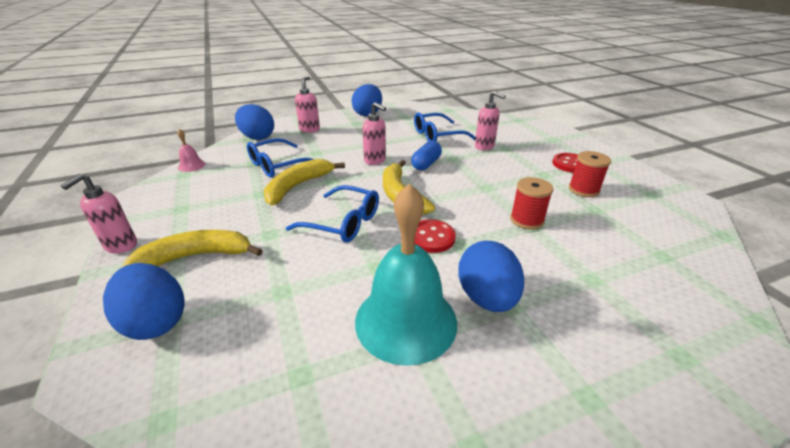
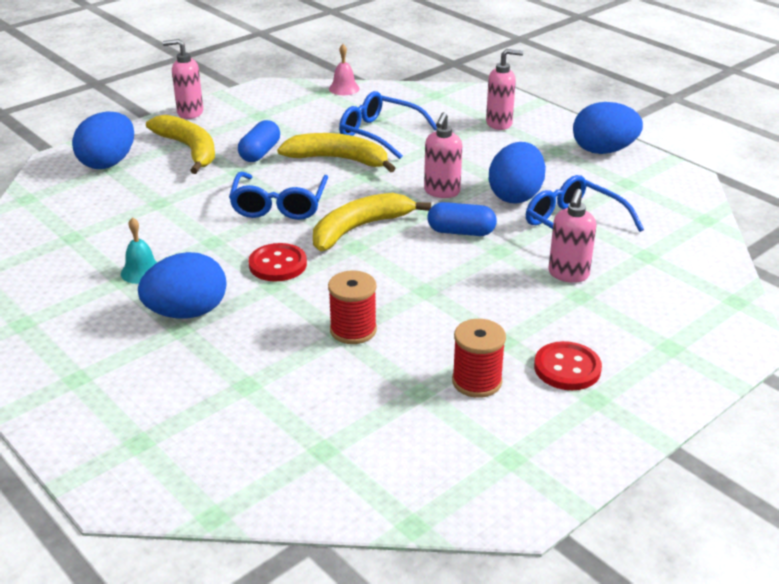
camera: 70 degrees right, 0 degrees up
blue egg [235,104,274,140] -> blue egg moved to [489,142,546,204]
turquoise bell [355,183,457,366] -> turquoise bell [121,217,157,284], size x0.42
none -> blue capsule [238,120,280,162]

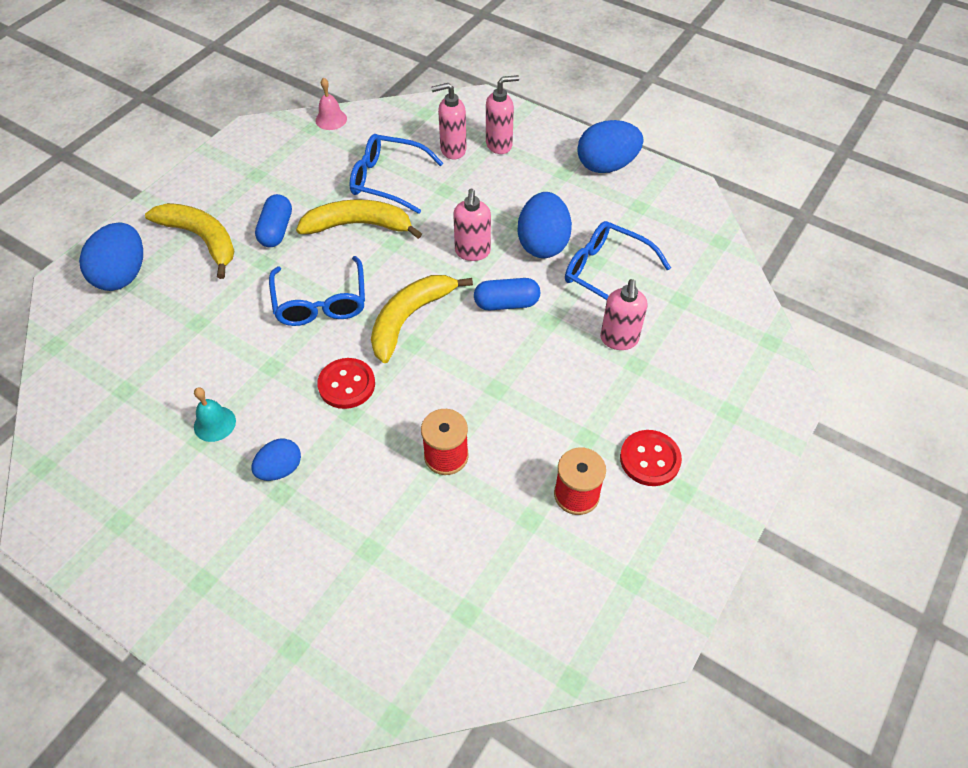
camera: 15 degrees left, 20 degrees up
blue egg [138,252,226,319] -> blue egg [252,438,301,481], size x0.59
pink soap dispenser [163,39,203,119] -> pink soap dispenser moved to [431,83,466,160]

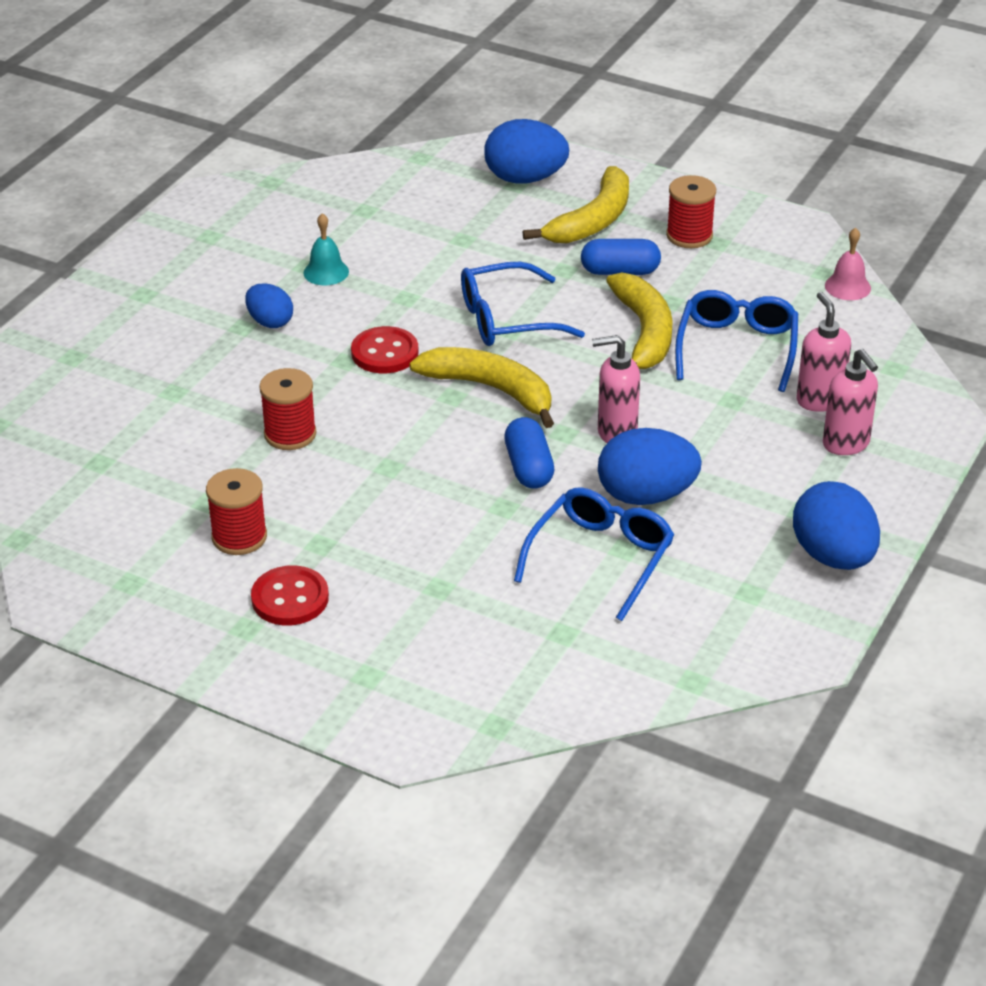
camera: 85 degrees right, 15 degrees down
pink soap dispenser [600,279,648,350] -> none
none -> red spool [666,175,716,248]

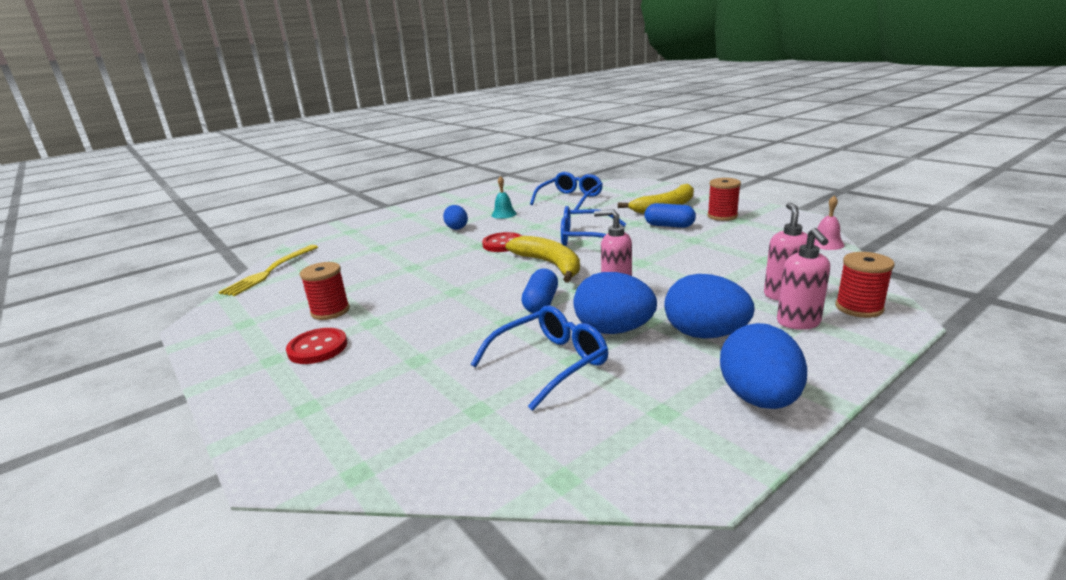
camera: 25 degrees right, 15 degrees down
red spool [259,368,316,450] -> red spool moved to [835,252,894,318]
blue egg [484,119,569,184] -> blue egg moved to [664,274,754,339]
yellow banana [606,273,673,369] -> none
blue glasses [675,290,798,392] -> blue glasses moved to [530,172,603,210]
none -> yellow fork [219,245,318,296]

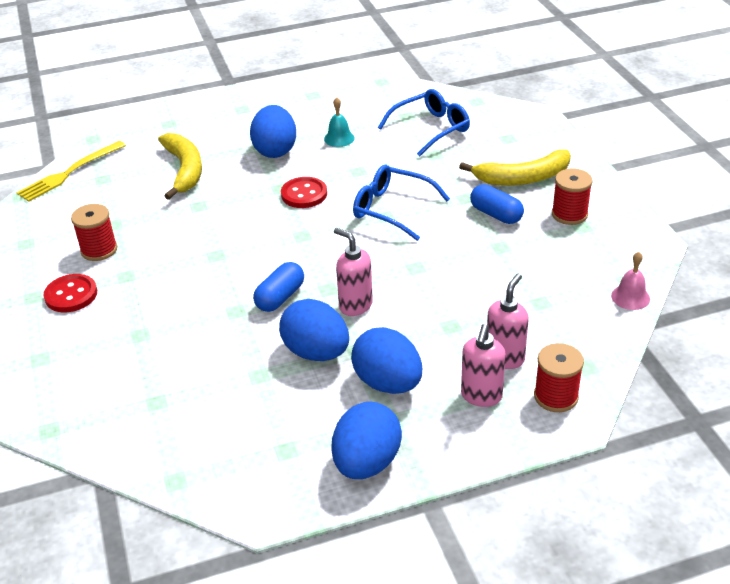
camera: 20 degrees right, 15 degrees up
blue egg [443,205,468,230] -> blue egg [250,105,296,158], size x1.68
blue glasses [471,305,608,411] -> none
yellow banana [505,236,580,282] -> yellow banana moved to [158,133,202,200]

